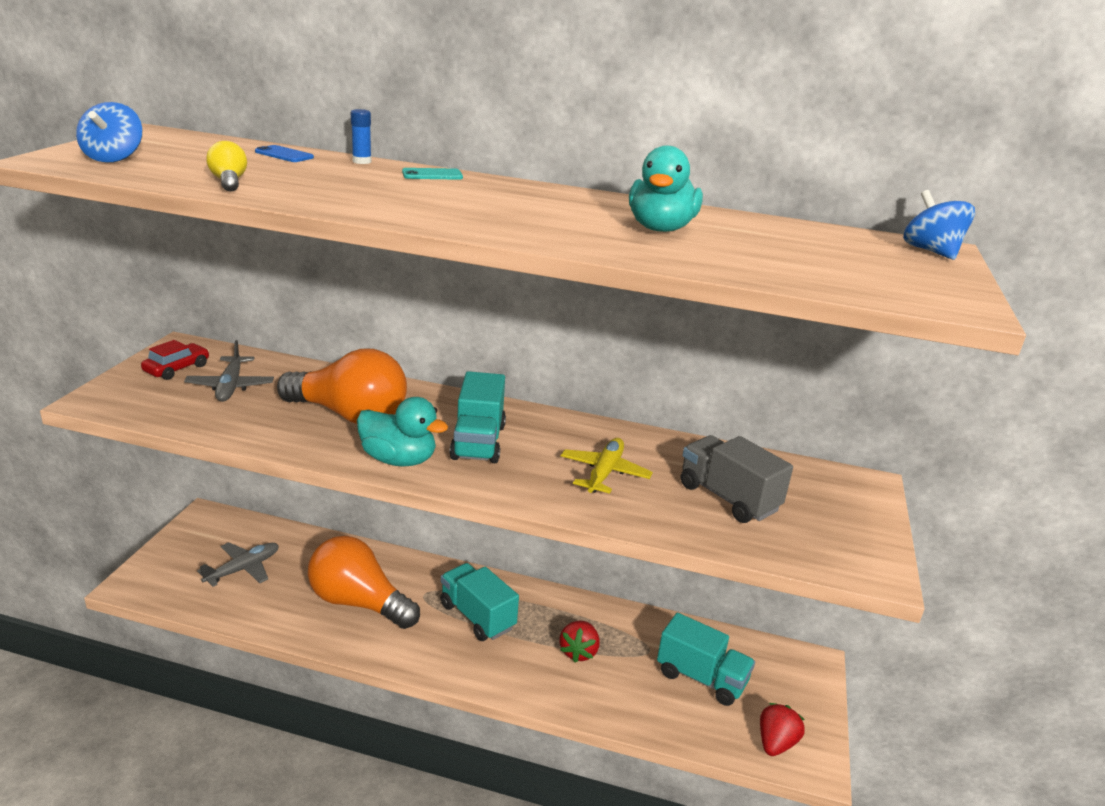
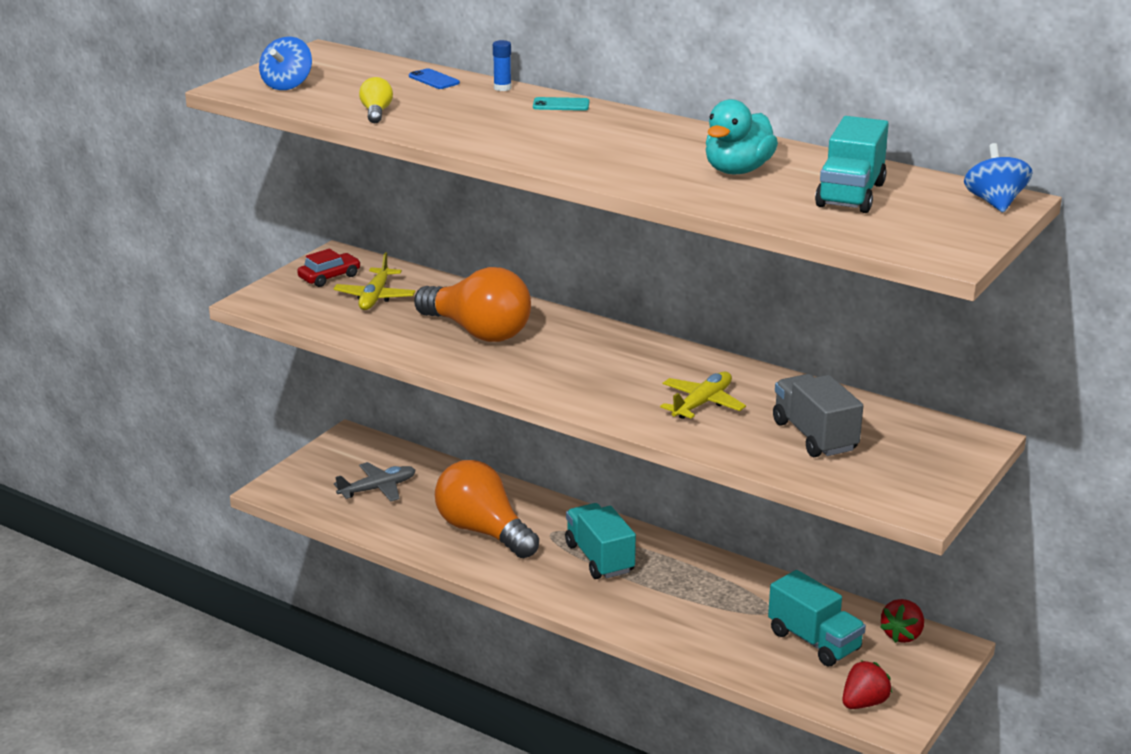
camera: 20 degrees right, 0 degrees up
grey plane [184,340,274,402] -> yellow plane [333,252,416,310]
turquoise duck [357,397,448,467] -> none
turquoise truck [450,371,506,463] -> turquoise truck moved to [815,116,889,213]
red strawberry [560,621,600,663] -> red strawberry moved to [880,599,924,643]

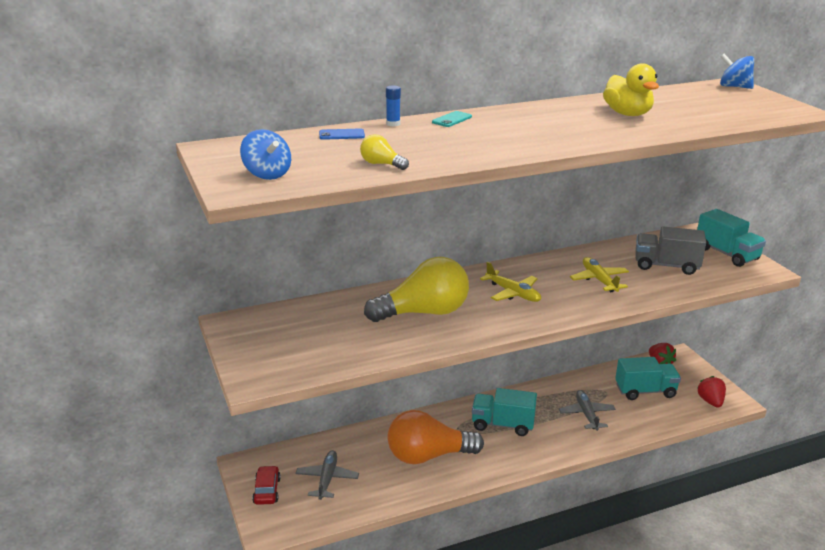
camera: 55 degrees left, 0 degrees up
red car [297,249,361,287] -> red car moved to [252,466,281,505]
yellow plane [333,252,416,310] -> yellow plane moved to [480,262,541,302]
orange light bulb [414,267,531,342] -> yellow light bulb [364,257,469,322]
turquoise duck [706,99,778,174] -> yellow duck [603,63,659,116]
turquoise truck [815,116,889,213] -> turquoise truck moved to [697,209,766,267]
none -> grey plane [559,390,616,431]

